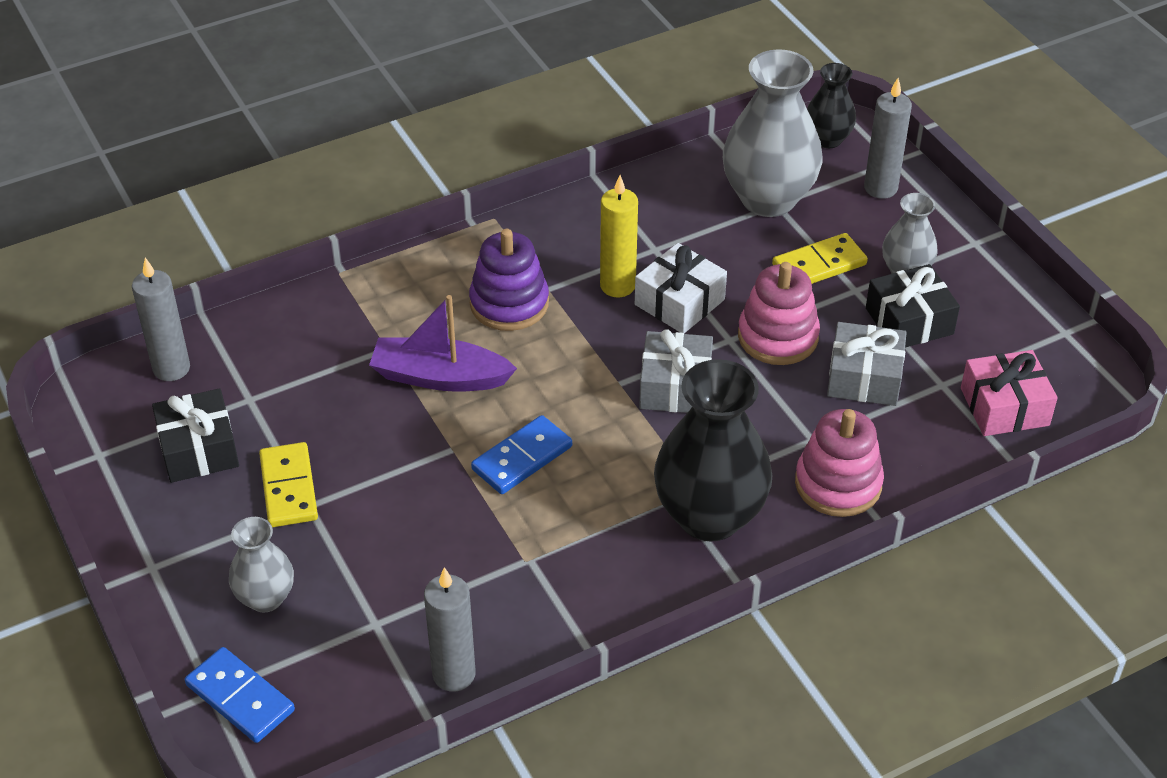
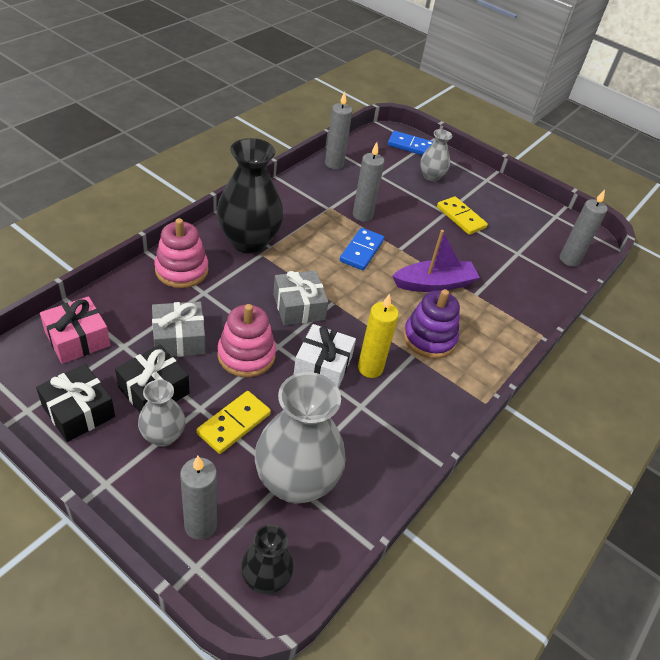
camera: 150 degrees right, 0 degrees up
black gift [152,388,239,483] -> black gift moved to [36,364,115,442]
none -> grey candle [353,142,385,222]

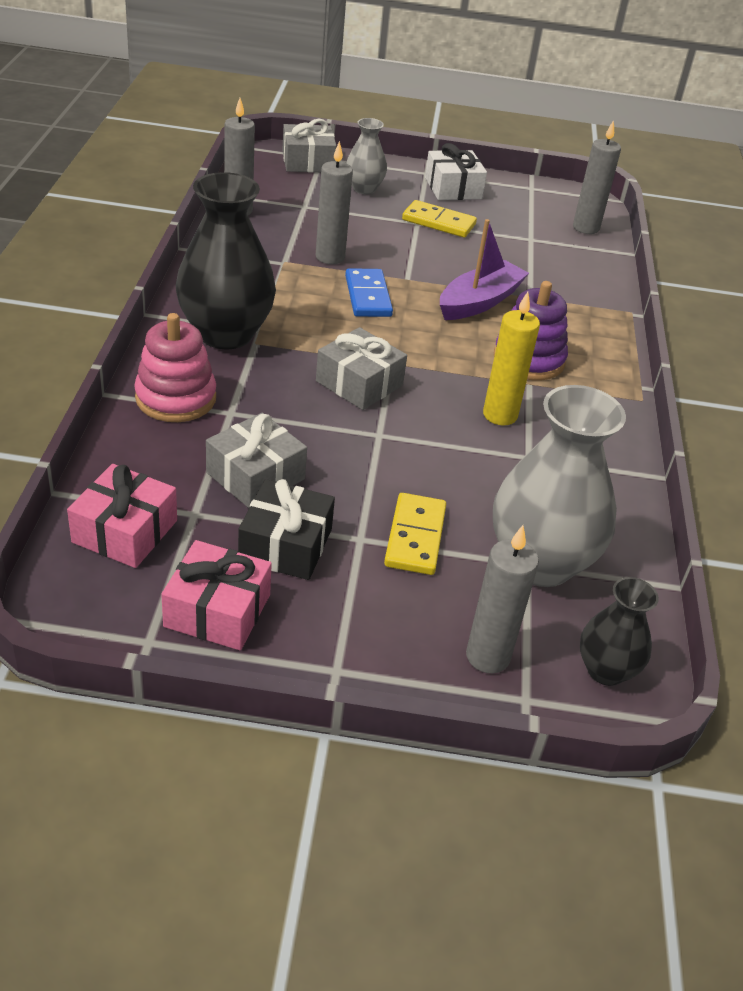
camera: 30 degrees left, 5 degrees down
black gift [36,364,115,442] -> pink gift [161,540,272,650]
grey vase [138,380,185,447] -> none
pink stacking toy [217,304,276,377] -> none
white gift [294,324,356,388] -> white gift moved to [425,143,487,200]
blue domino [388,131,433,155] -> grey gift [282,118,337,172]

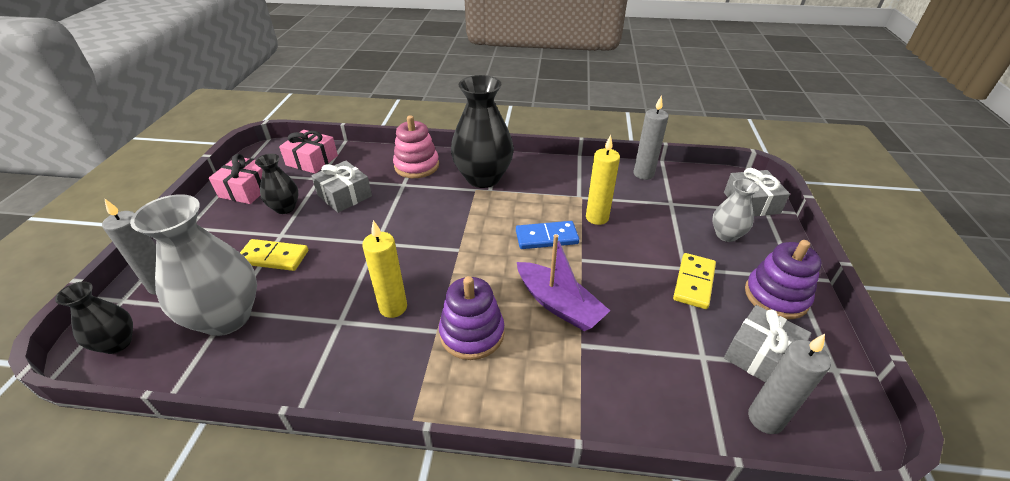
camera: 95 degrees right, 0 degrees up
black gift [238,479,335,580] -> black vase [255,154,299,214]
grey candle [316,141,353,264] -> yellow candle [586,135,620,225]
grey gift [316,327,407,410] -> grey gift moved to [724,305,811,382]
white gift [425,143,487,200] -> purple stacking toy [745,240,822,319]

